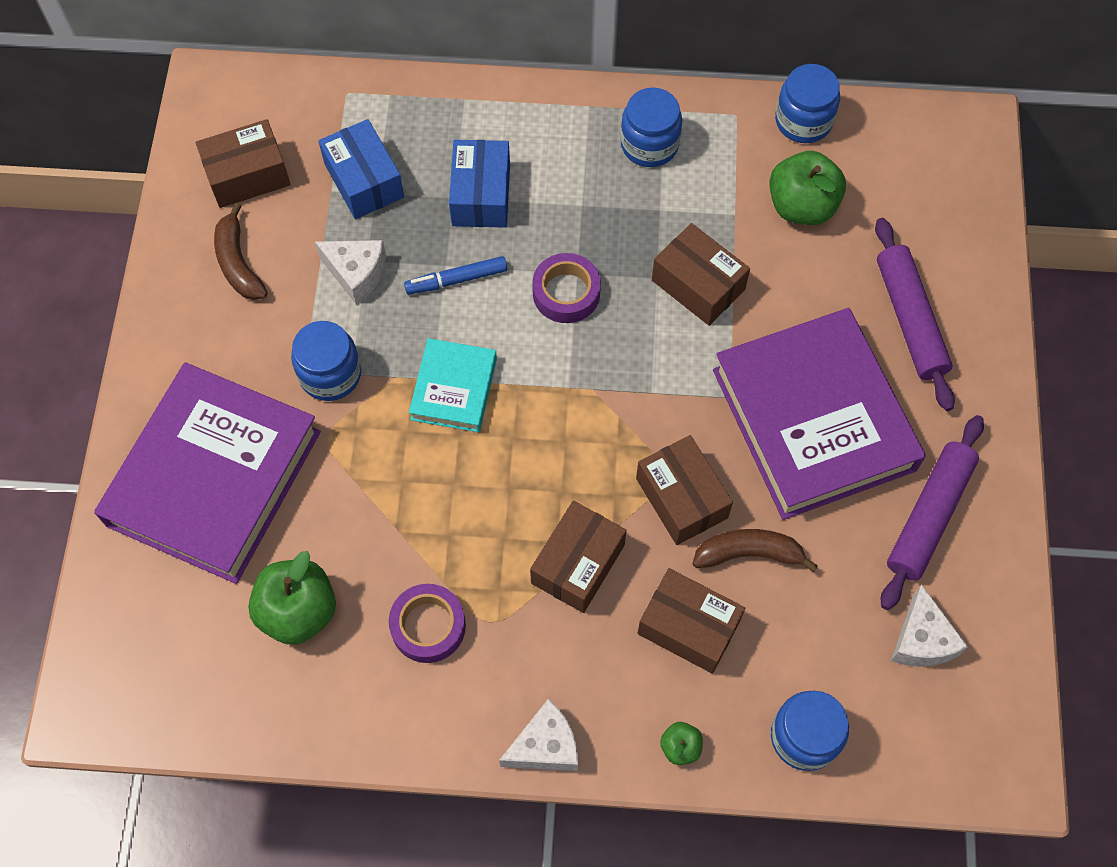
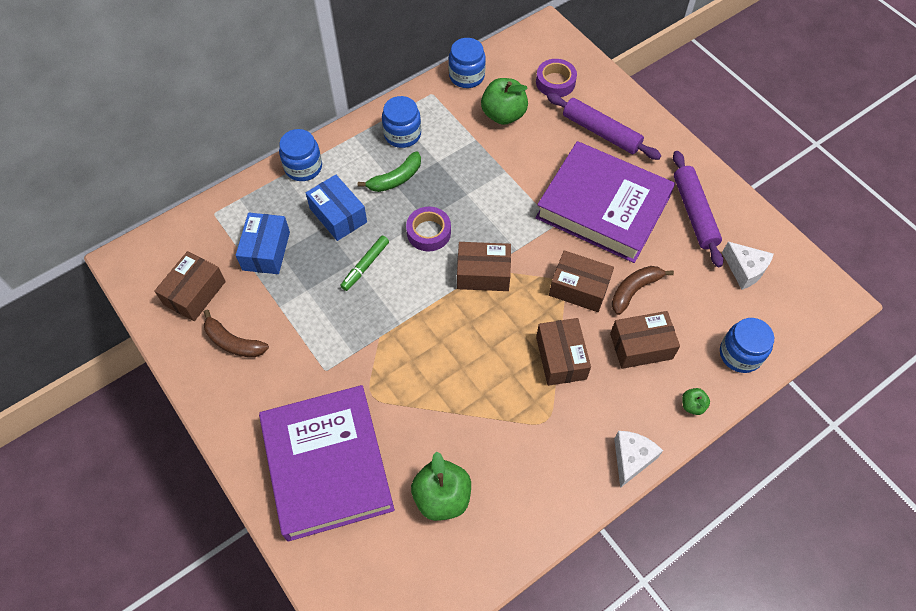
camera: 40 degrees left, 5 degrees down
blue jar [291,321,361,401] -> blue jar moved to [279,129,322,181]
white cheese [315,240,386,305] -> none
blue box [318,119,404,219] -> blue box turned 75 degrees clockwise [236,212,290,274]
purple tape [389,584,466,663] -> purple tape moved to [536,59,577,97]
blue marker [404,256,507,294] -> green marker [340,236,389,291]
turquoise book [409,338,497,432] -> none
brown box [652,223,750,326] -> brown box moved to [457,242,511,291]
none -> green banana [358,151,421,192]

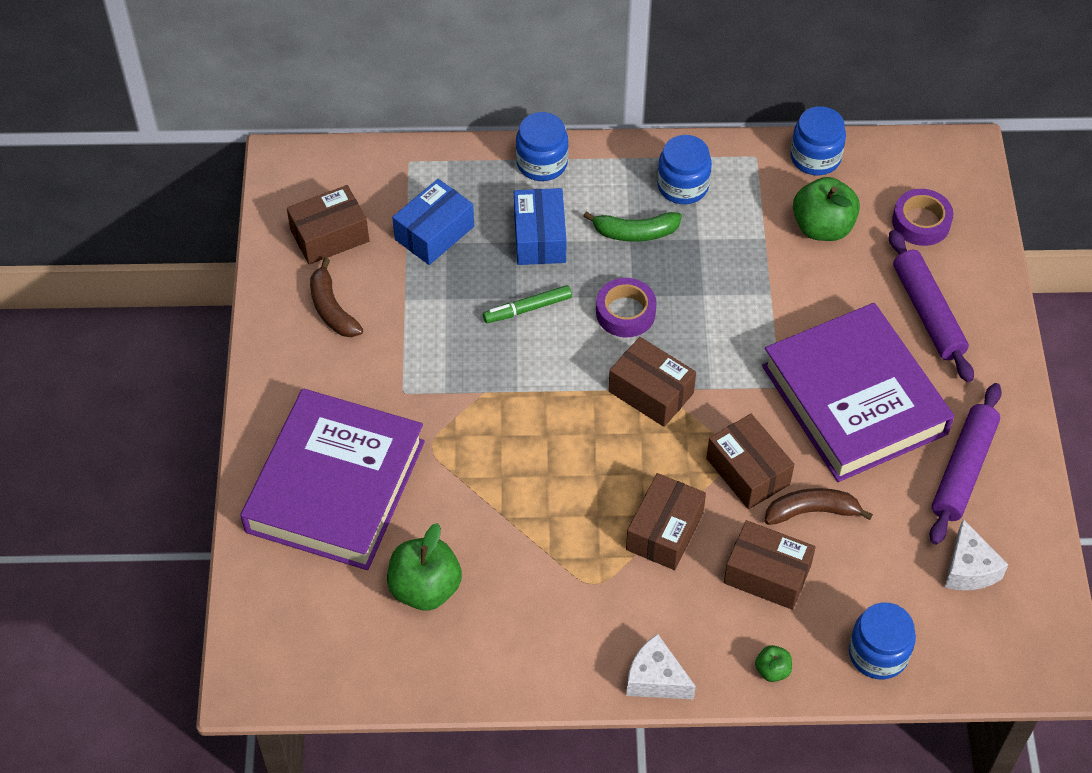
camera: 35 degrees right, 5 degrees down
white cheese [614,431,663,488] -> white cheese turned 120 degrees counterclockwise [626,634,696,699]

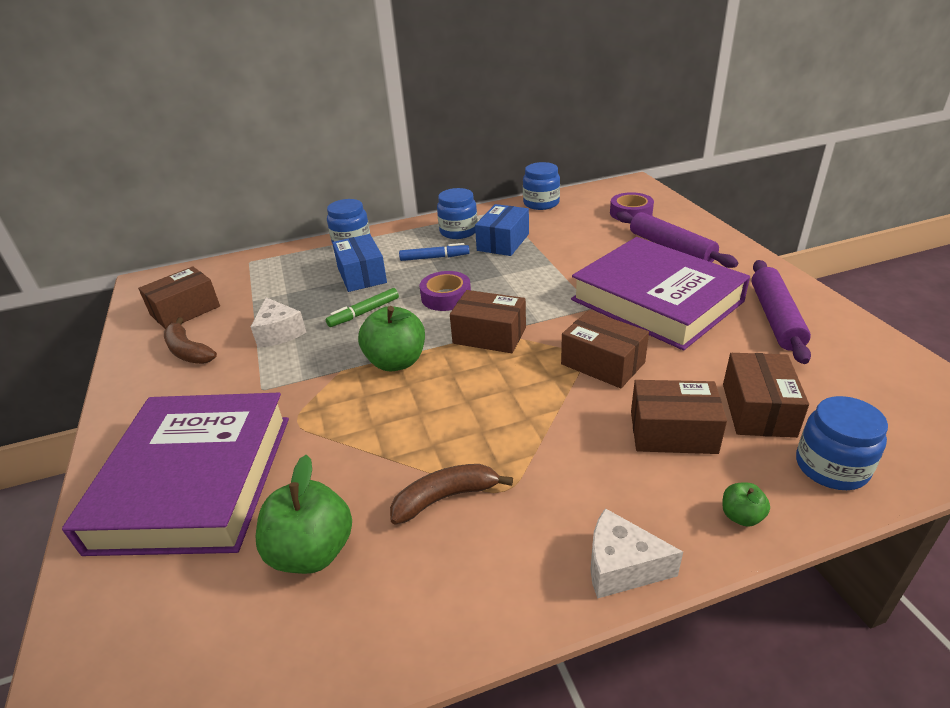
camera: 15 degrees left, 20 degrees down
blue box [392,179,474,265] -> blue box moved to [475,204,529,256]
green banana [583,211,682,242] -> blue marker [399,243,470,261]
brown box [626,473,706,570] -> brown box moved to [723,353,809,438]
brown banana [764,488,873,525] -> brown banana moved to [390,464,513,525]
green apple [793,177,860,241] -> green apple moved to [358,306,425,371]
white cheese [944,519,1008,590] -> white cheese moved to [251,297,306,348]

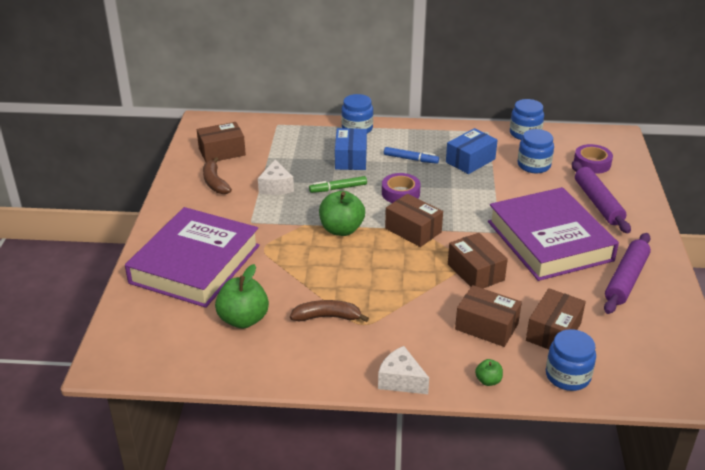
camera: 20 degrees right, 0 degrees up
blue jar [437,188,478,239] -> blue jar moved to [518,129,554,173]

